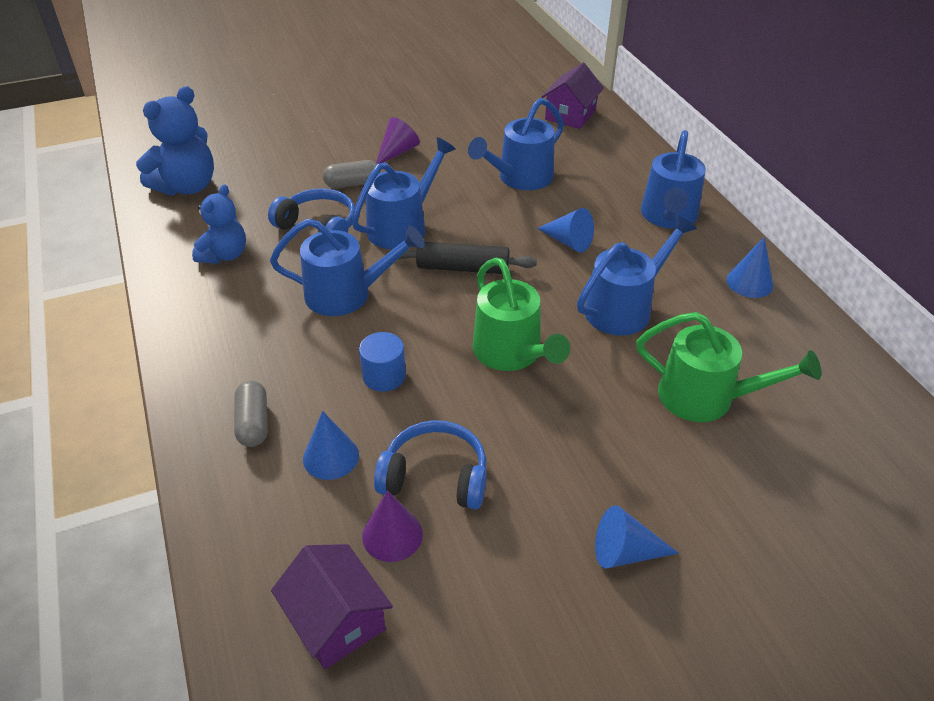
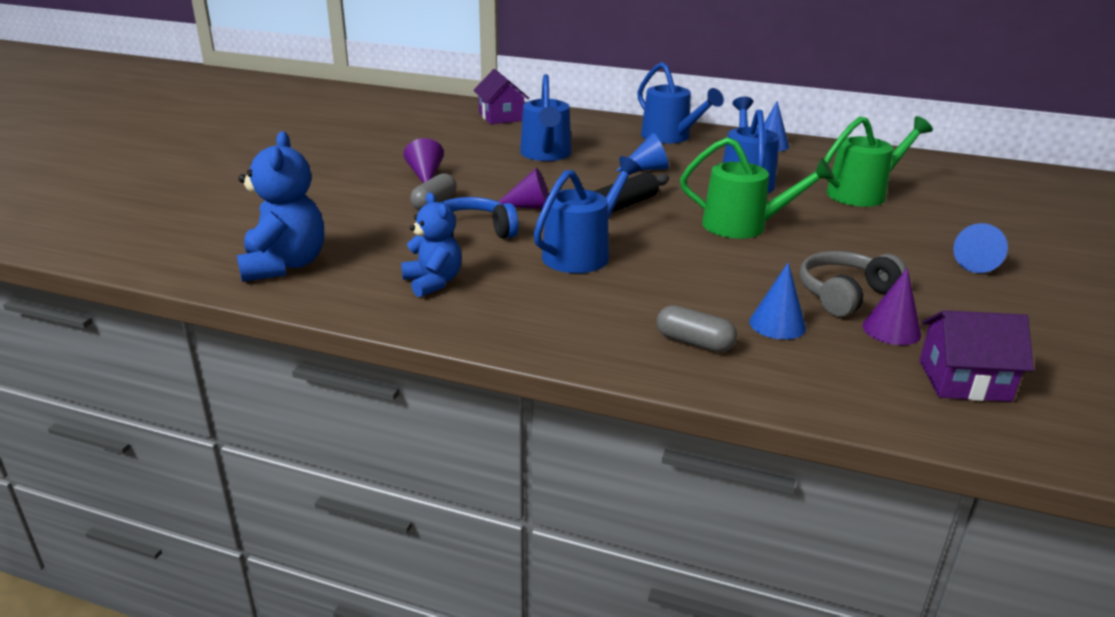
camera: 50 degrees left, 15 degrees down
blue watering can [351,137,456,249] -> purple cone [498,168,549,209]
blue cylinder [359,332,406,392] -> none
blue headphones [374,420,487,509] -> grey headphones [800,251,907,317]

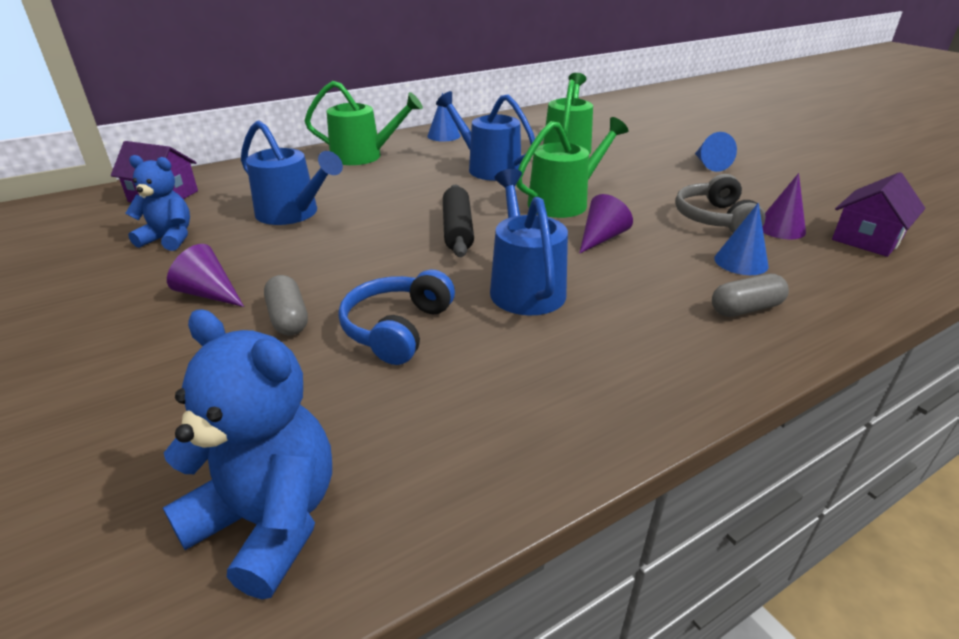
camera: 50 degrees left, 5 degrees up
blue teddy bear [401,192,461,297] -> blue teddy bear moved to [125,155,190,251]
purple cone [498,168,549,209] -> purple cone moved to [579,194,633,254]
blue cone [616,133,669,171] -> none
blue watering can [637,62,724,143] -> green watering can [304,81,423,165]

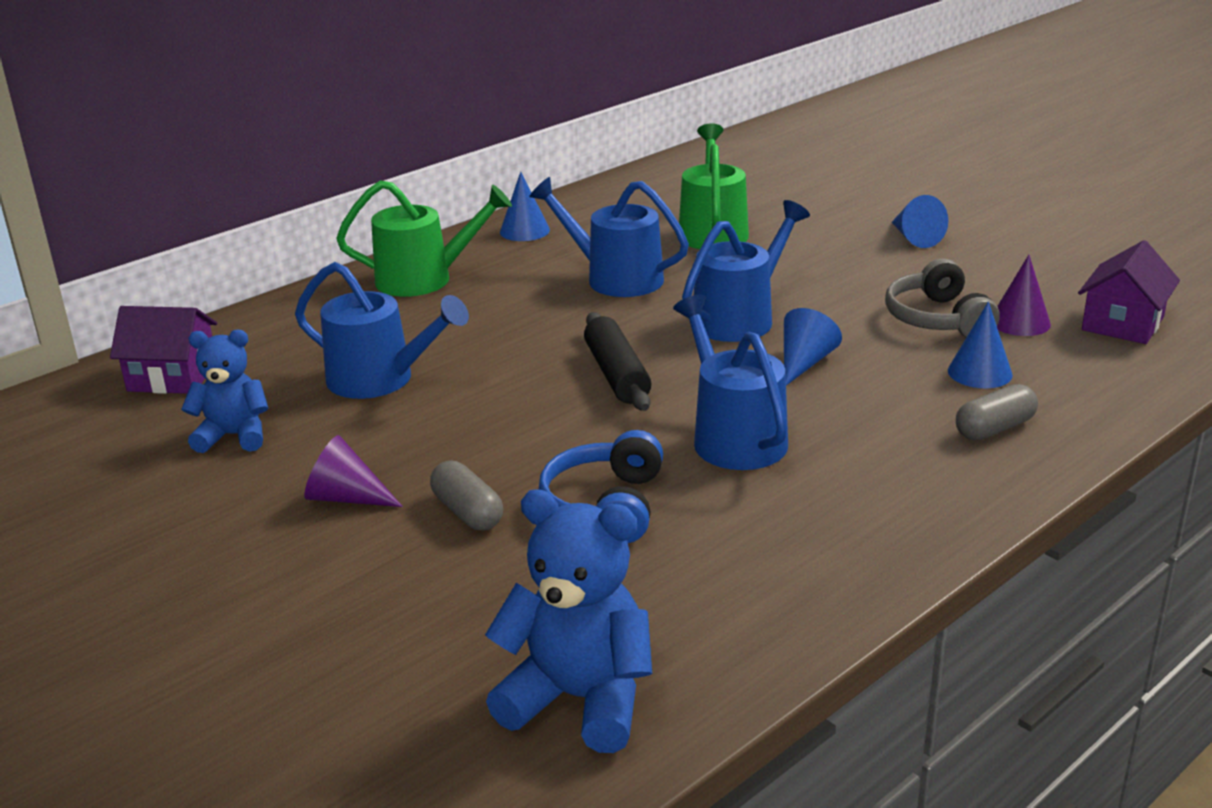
camera: 10 degrees left, 5 degrees down
green watering can [516,117,628,218] -> blue watering can [682,200,810,342]
purple cone [579,194,633,254] -> blue cone [784,308,842,385]

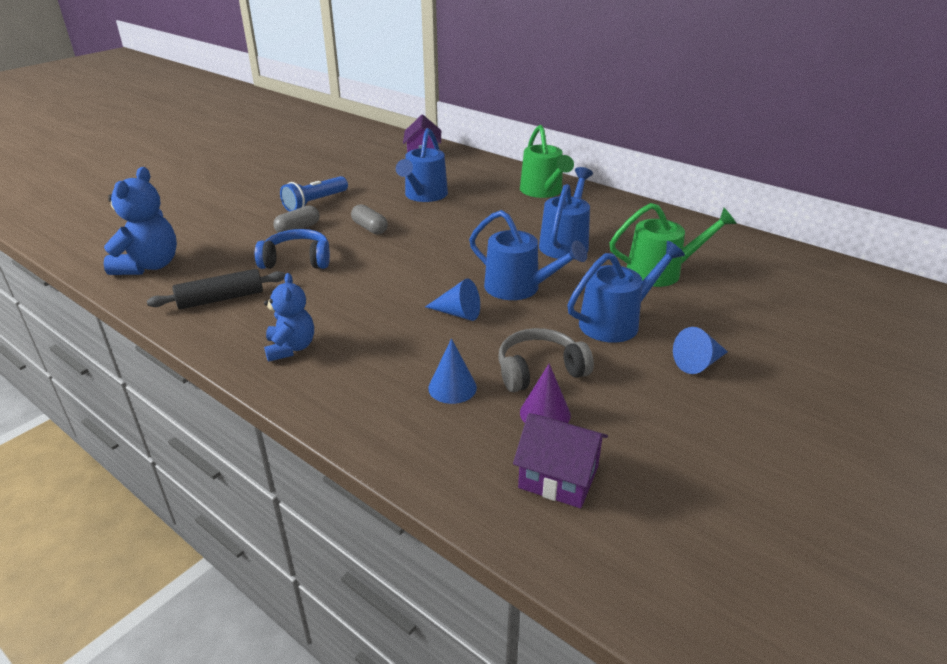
camera: 80 degrees right, 5 degrees up
blue teddy bear [181,330,268,453] -> blue teddy bear moved to [264,273,314,362]
purple cone [304,435,403,507] -> blue flashlight [280,176,348,212]
blue cone [500,172,550,241] -> none
black rolling pin [584,312,652,411] -> black rolling pin moved to [147,269,286,309]
blue watering can [673,295,788,470] -> blue watering can moved to [567,241,685,343]
grey capsule [956,384,1038,440] -> grey capsule moved to [351,204,388,235]

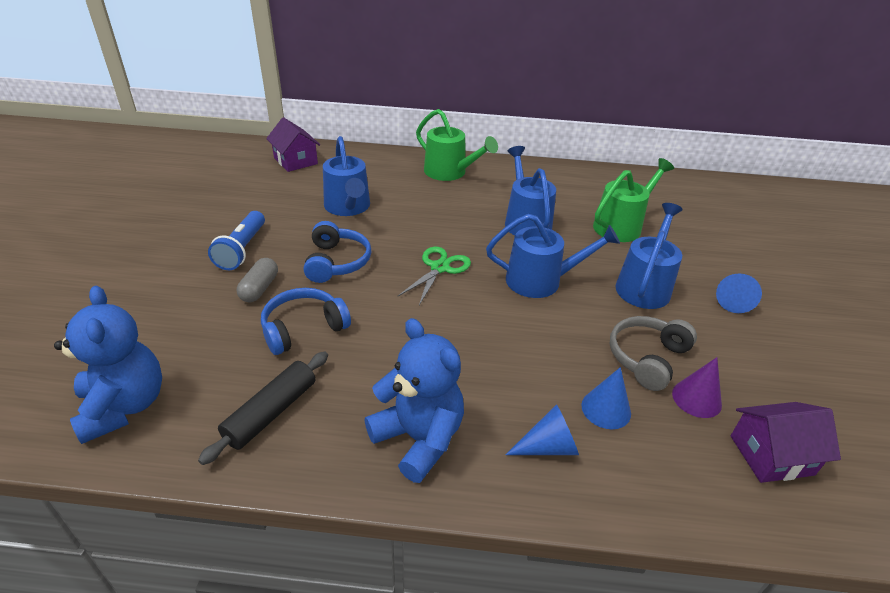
camera: 35 degrees left, 5 degrees up
blue teddy bear [264,273,314,362] -> blue teddy bear [365,318,464,483], size x1.51
grey capsule [351,204,388,235] -> blue headphones [304,221,371,283]
blue cone [425,279,480,321] -> blue cone moved to [506,404,579,455]
none -> green scissors [397,247,471,305]

